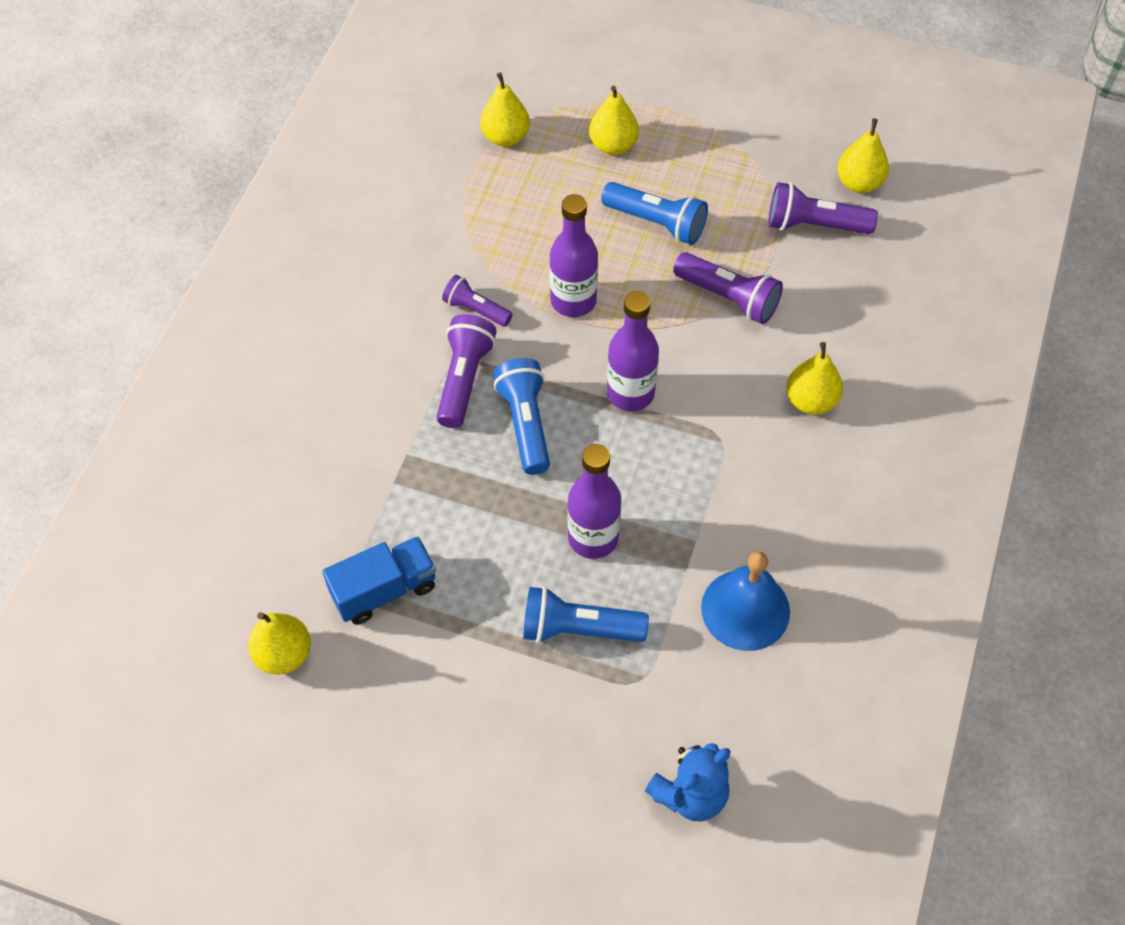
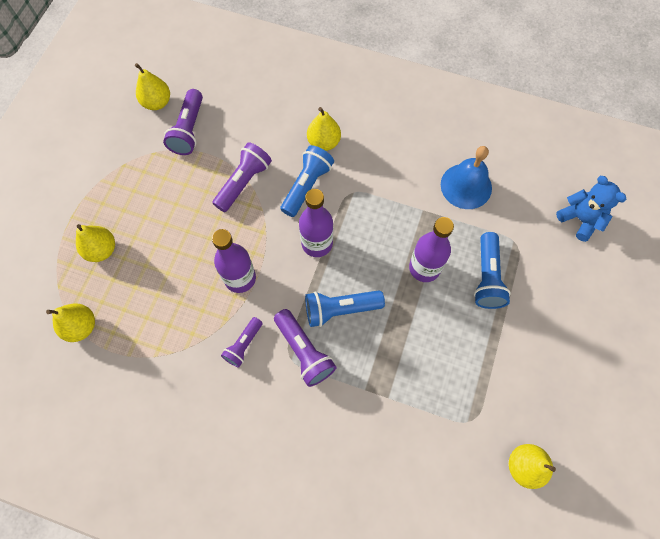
camera: 90 degrees left, 10 degrees up
blue truck [322,536,436,625] -> none
purple flashlight [437,314,497,428] -> purple flashlight turned 135 degrees counterclockwise [274,309,336,387]
blue flashlight [601,182,708,245] -> blue flashlight moved to [280,145,334,217]

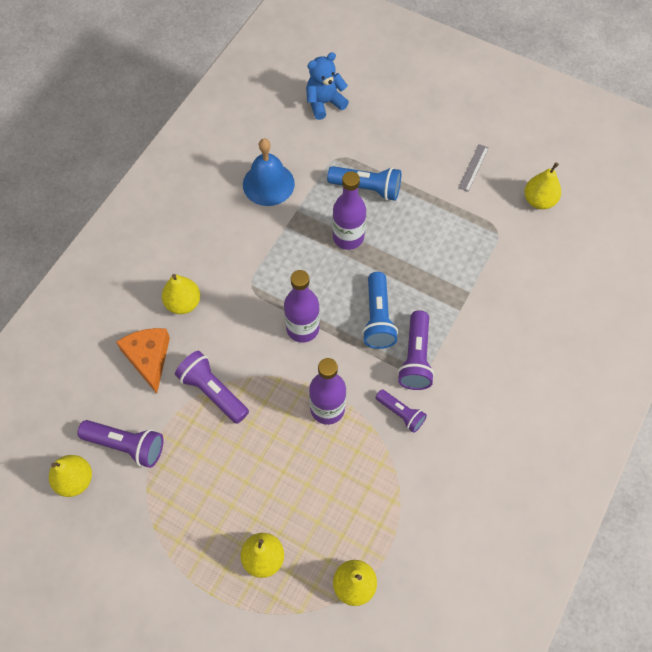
camera: 80 degrees left, 5 degrees down
purple flashlight [274,309,336,387] -> purple flashlight turned 120 degrees clockwise [397,310,435,390]
blue flashlight [280,145,334,217] -> none
none -> orange cheese [116,328,170,394]
none -> grey ruler [458,144,489,192]

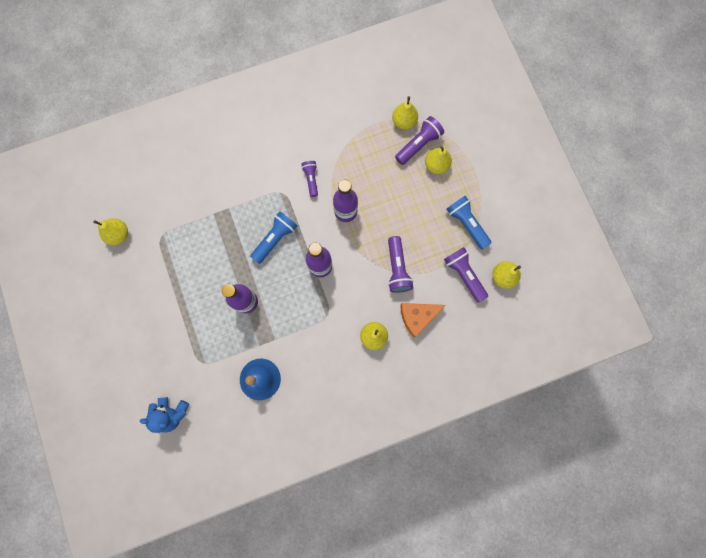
camera: 140 degrees left, 15 degrees up
orange cheese [116,328,170,394] -> orange cheese turned 45 degrees clockwise [400,303,446,338]
blue flashlight [327,166,401,201] -> blue flashlight moved to [447,196,492,249]
purple flashlight [397,310,435,390] -> purple flashlight moved to [395,116,444,165]
grey ruler [458,144,489,192] -> none

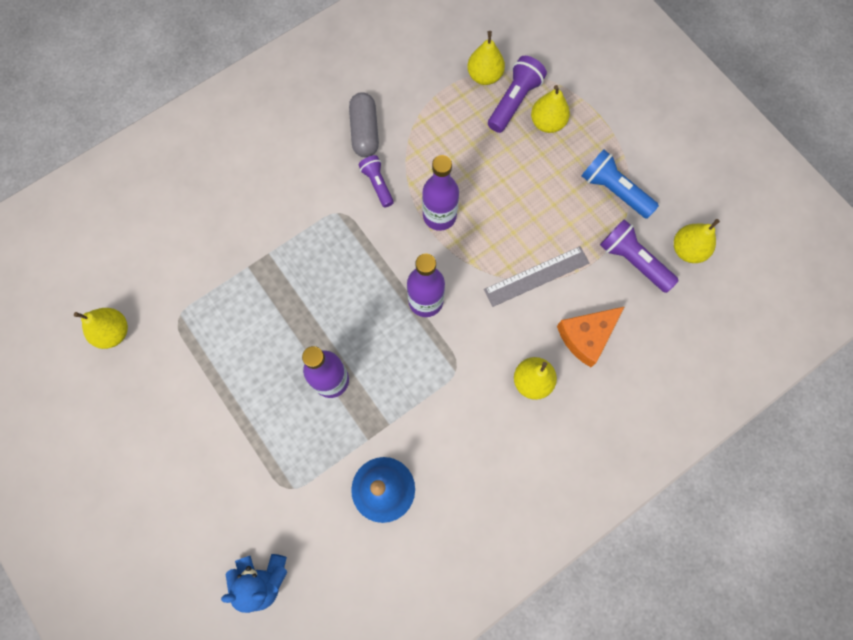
camera: 15 degrees left, 5 degrees down
blue flashlight [250,211,298,264] -> none
purple flashlight [388,236,413,293] -> grey ruler [484,246,589,307]
none -> grey capsule [349,92,379,157]

